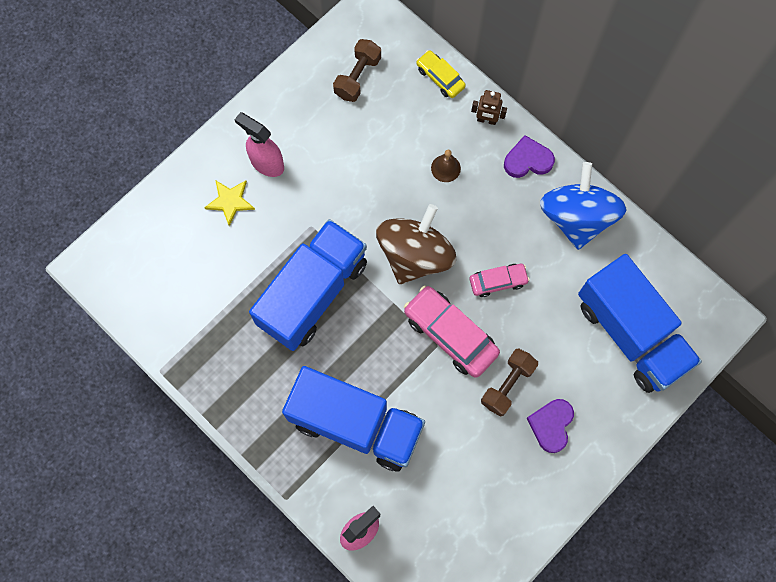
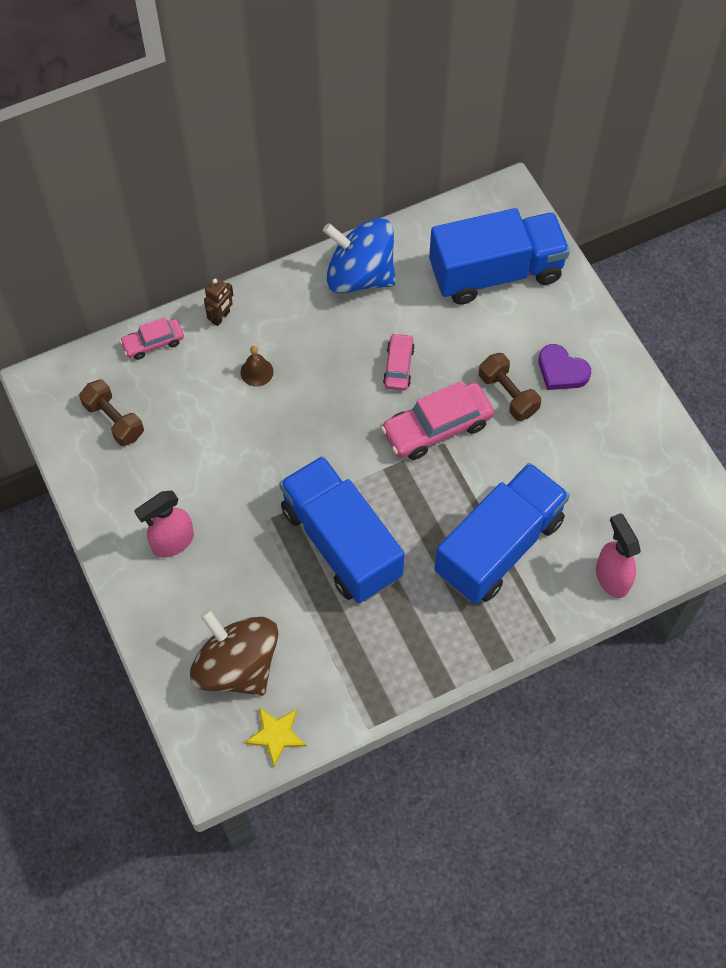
camera: 70 degrees left, 10 degrees down
yellow star [204,180,255,226] -> yellow star moved to [244,708,306,767]
brown spinning top [376,204,457,284] -> brown spinning top moved to [190,609,279,696]
yellow car [416,50,466,98] -> pink car [120,317,184,360]
purple heart [504,135,555,178] -> none

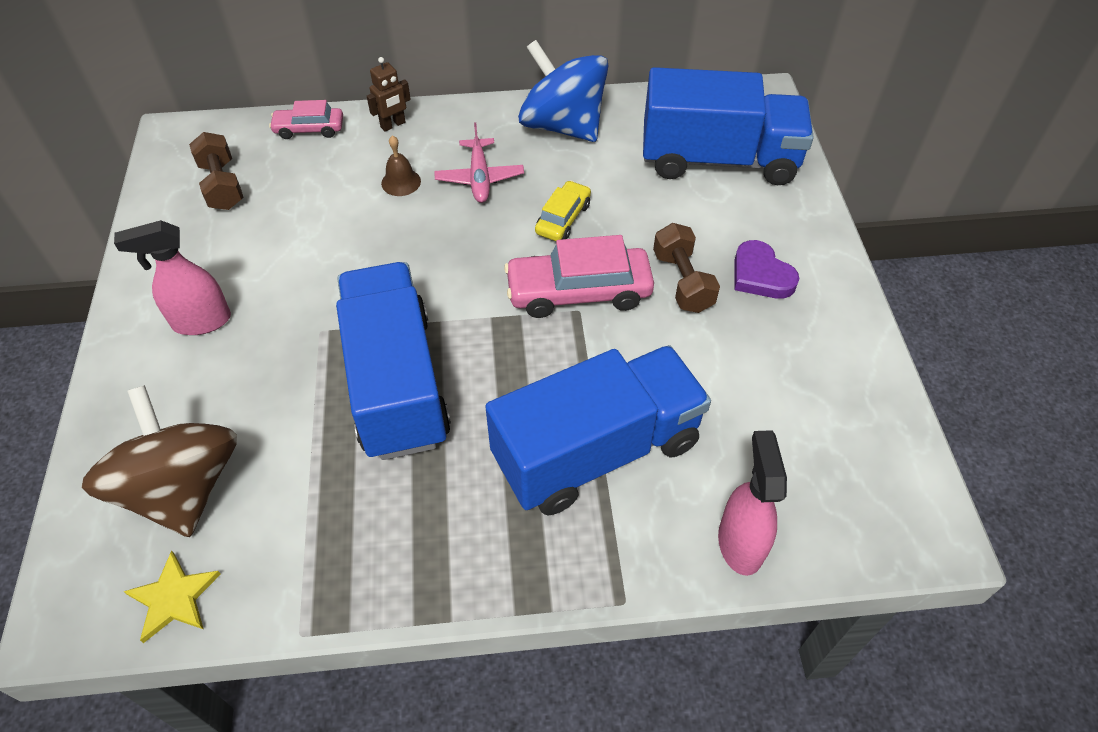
camera: 20 degrees right, 10 degrees down
pink car [383,333,415,391] -> yellow car [535,180,591,241]
none -> pink plane [434,123,524,203]

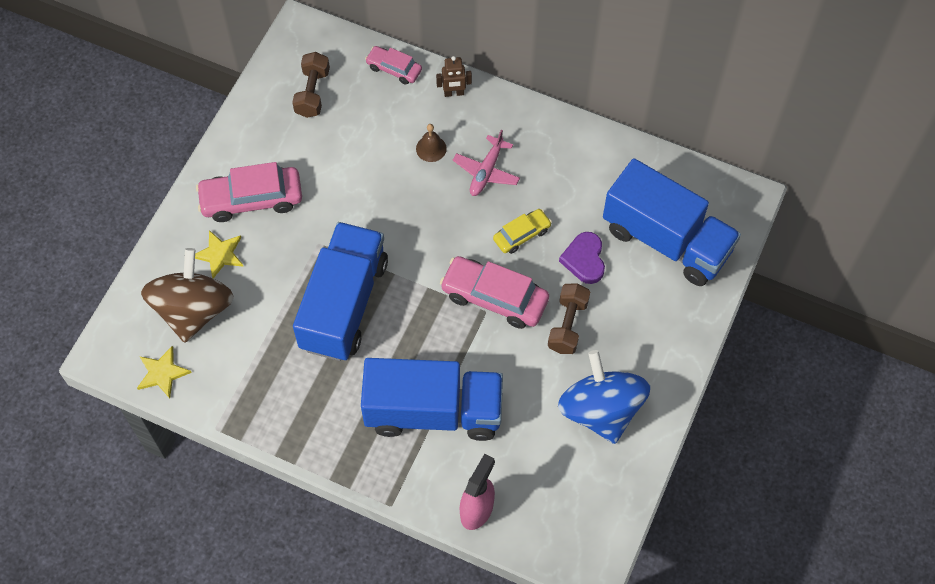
camera: 30 degrees right, 10 degrees up
pink spray bottle [114,220,231,335] -> pink car [196,162,302,222]
blue spinning top [518,40,609,142] -> blue spinning top moved to [558,350,650,444]
purple heart [735,240,799,299] -> purple heart moved to [559,232,605,284]
none -> yellow star [195,230,244,279]

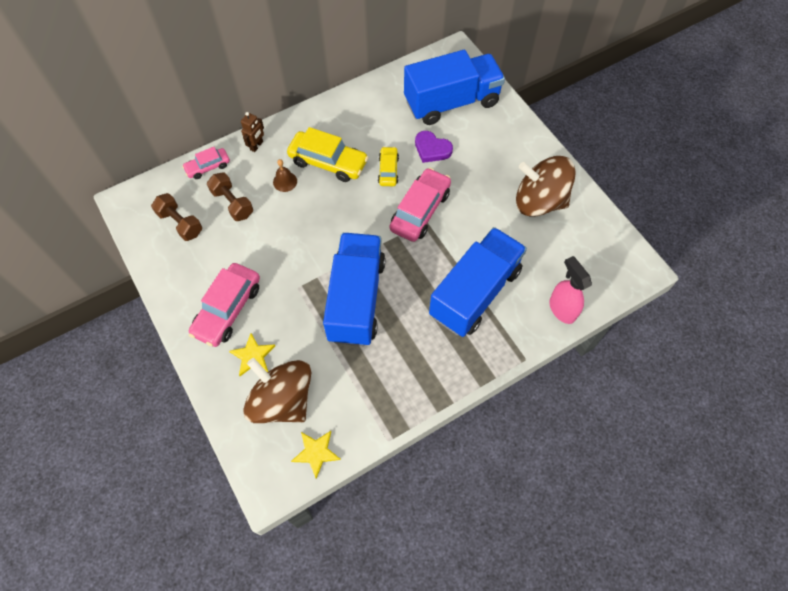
camera: 55 degrees left, 0 degrees up
blue truck [293,222,388,361] -> blue truck turned 45 degrees clockwise [323,233,386,346]
pink car [440,256,549,329] -> pink car turned 150 degrees clockwise [390,168,451,242]
pink plane [453,130,520,196] -> yellow car [287,127,369,182]
brown dumbbell [548,284,590,354] -> brown dumbbell moved to [207,173,253,221]
blue spinning top [558,350,650,444] -> brown spinning top [516,156,576,217]

